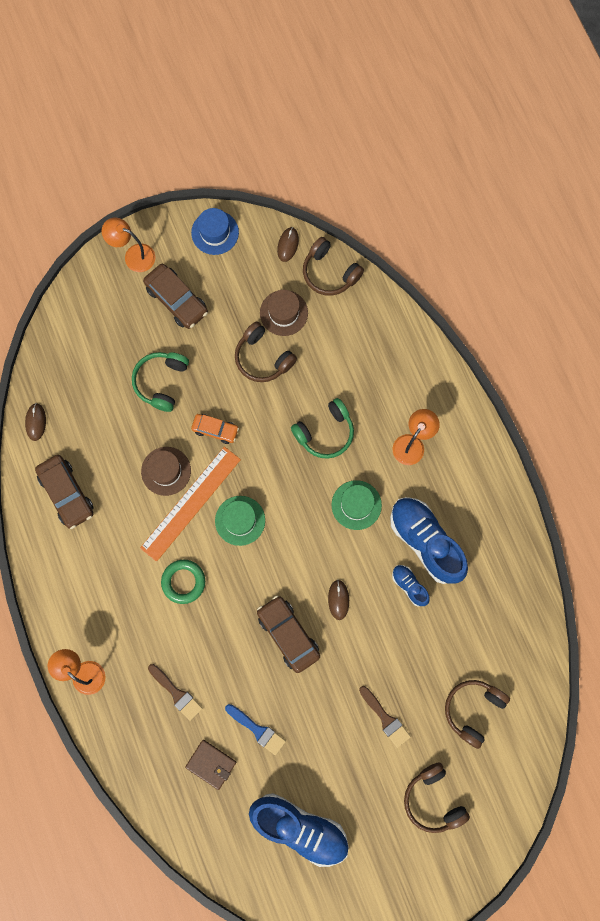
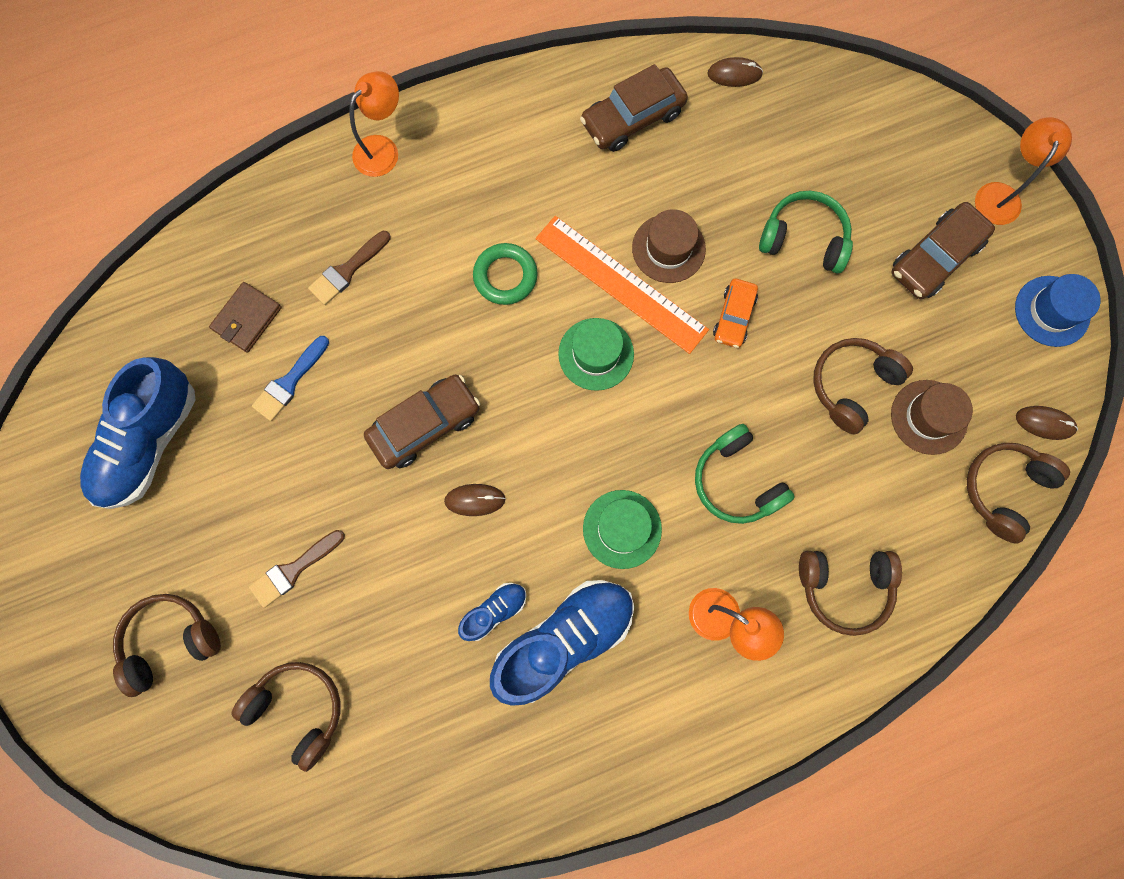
camera: 90 degrees right, 0 degrees up
none -> brown headphones [799,551,902,636]

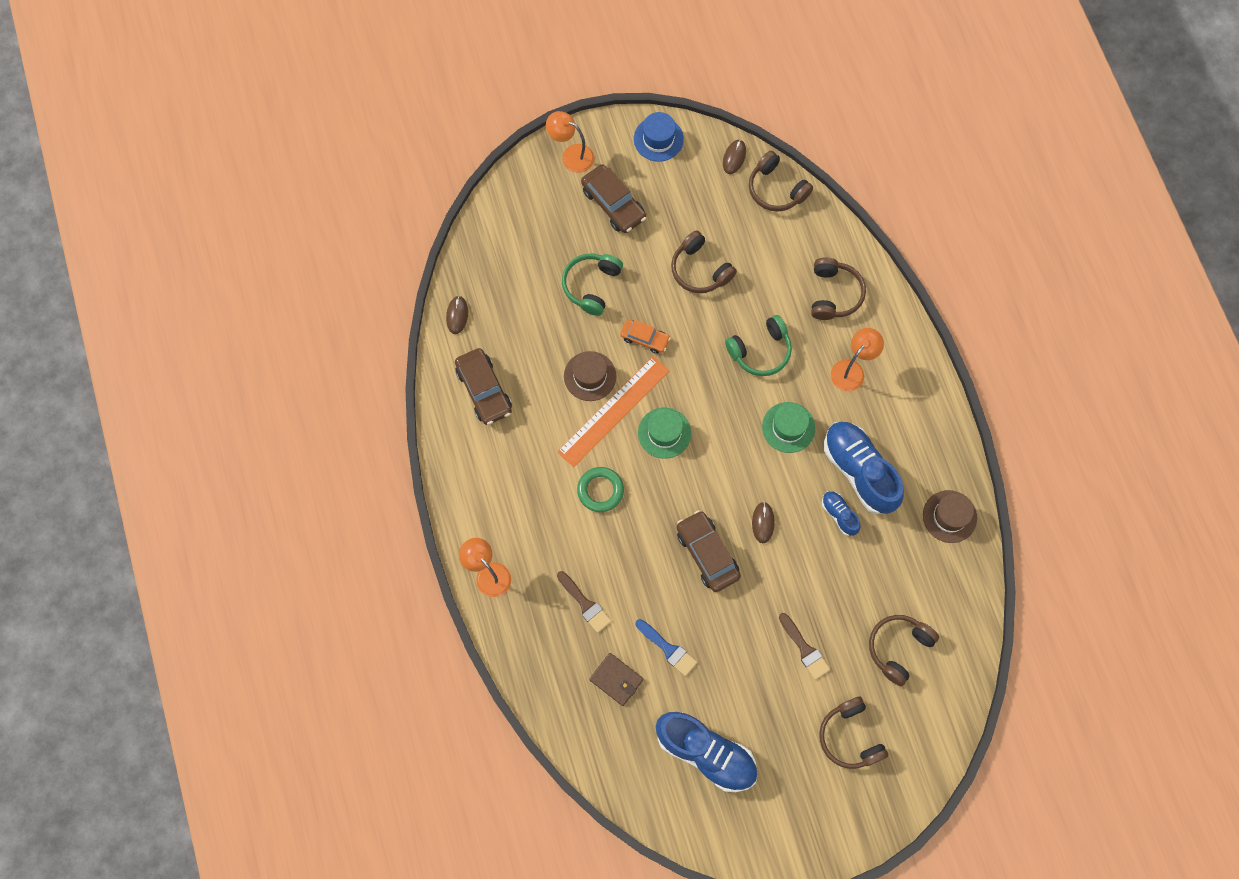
camera: 85 degrees left, 5 degrees down
brown hat [891,380,973,455] -> brown hat moved to [923,490,977,543]

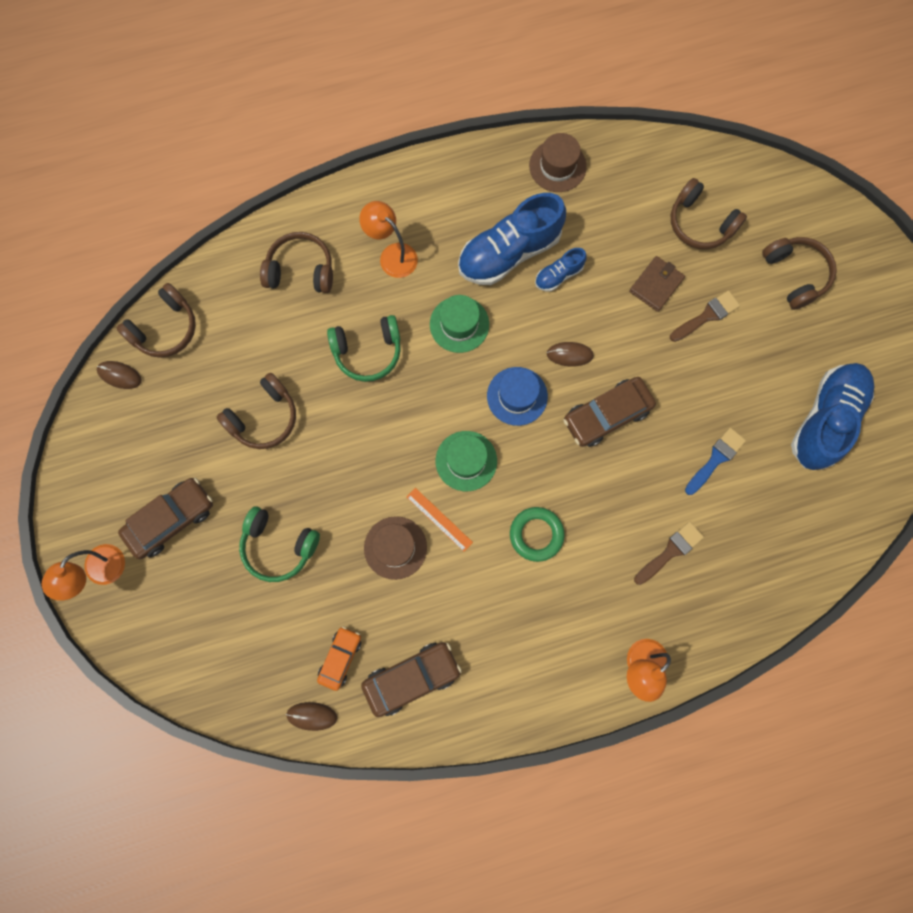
camera: 90 degrees left, 5 degrees up
orange ruler [557,356,670,467] -> orange ruler [407,488,473,552], size x0.49
brown wallet [589,653,643,706] -> brown wallet moved to [629,256,685,312]
orange car [620,320,671,354] -> orange car moved to [317,627,361,691]
blue hat [634,112,684,162] -> blue hat moved to [487,367,548,426]
green headphones [725,315,792,376] -> green headphones turned 105 degrees clockwise [327,315,401,382]
brown headphones [819,696,888,769] -> brown headphones turned 90 degrees counterclockwise [762,237,837,310]

